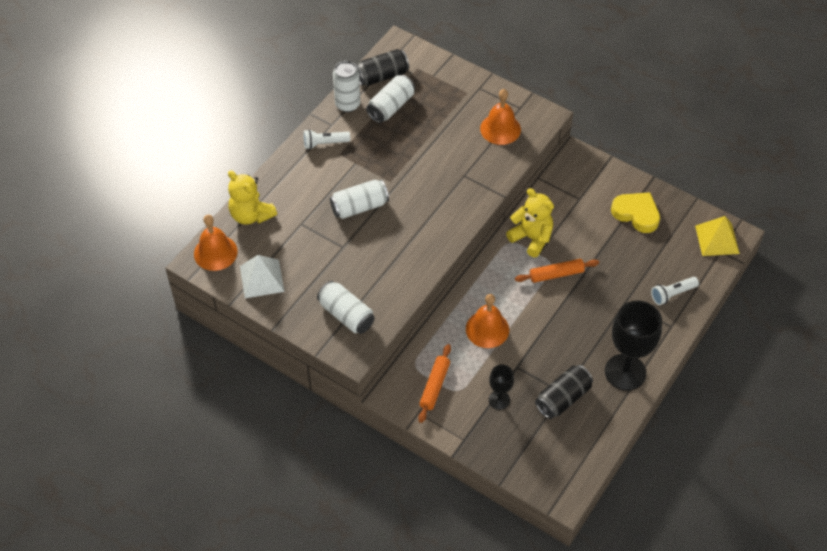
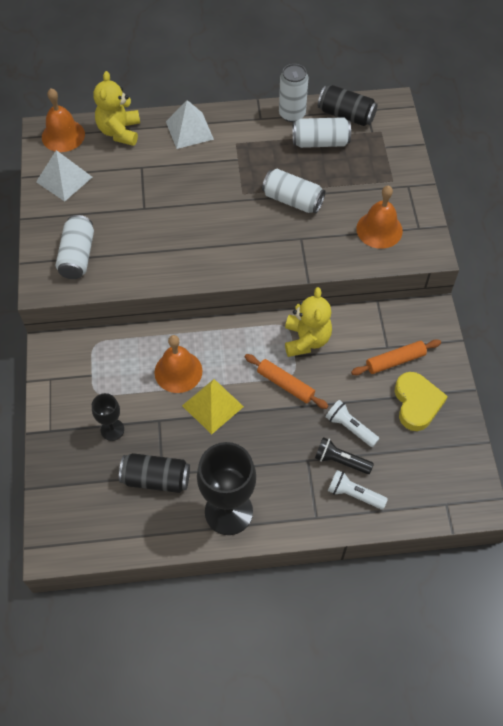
camera: 50 degrees right, 5 degrees up
white flashlight [303,129,350,149] -> white flashlight moved to [326,400,379,447]
white can [330,180,389,219] -> white can moved to [262,169,325,213]
orange rolling pin [418,344,451,423] -> orange rolling pin moved to [351,339,441,375]
yellow pyramid [695,216,740,256] -> yellow pyramid moved to [182,379,244,434]
none -> white pyramid [166,100,214,149]
none -> black flashlight [315,437,374,474]

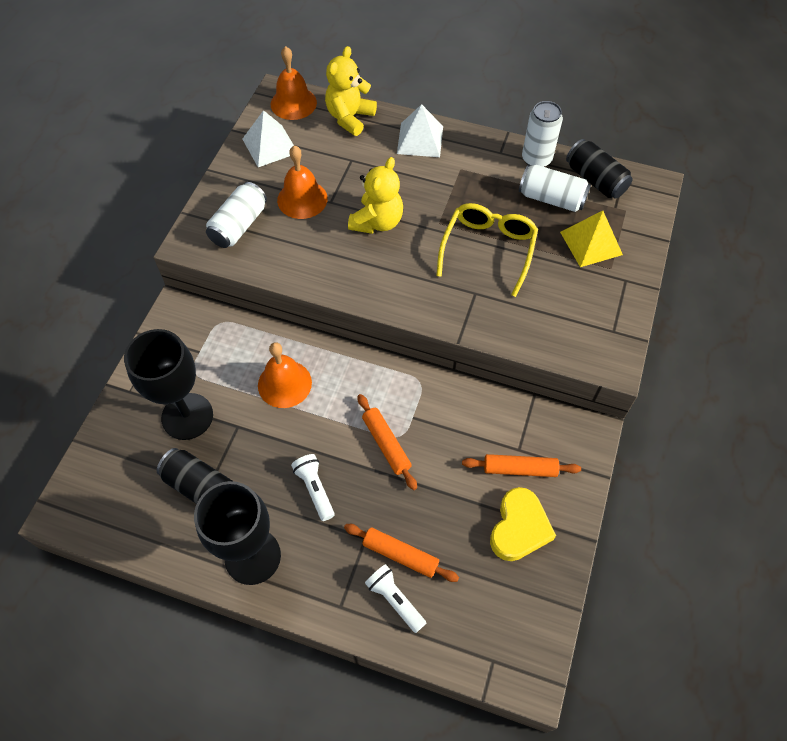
camera: 25 degrees right, 0 degrees up
black goblet [92,393,124,441] -> black goblet [124,329,213,440], size x1.94
yellow pyramid [182,379,244,434] -> yellow pyramid moved to [560,210,623,267]
white can [262,169,325,213] -> yellow glasses [436,203,538,297]
yellow teddy bear [285,287,332,357] -> yellow teddy bear moved to [348,157,403,234]
black flashlight [315,437,374,474] -> orange rolling pin [344,524,459,582]
white flashlight [326,400,379,447] -> white flashlight moved to [291,454,335,521]
orange bell [356,186,403,249] -> orange bell moved to [277,145,328,219]

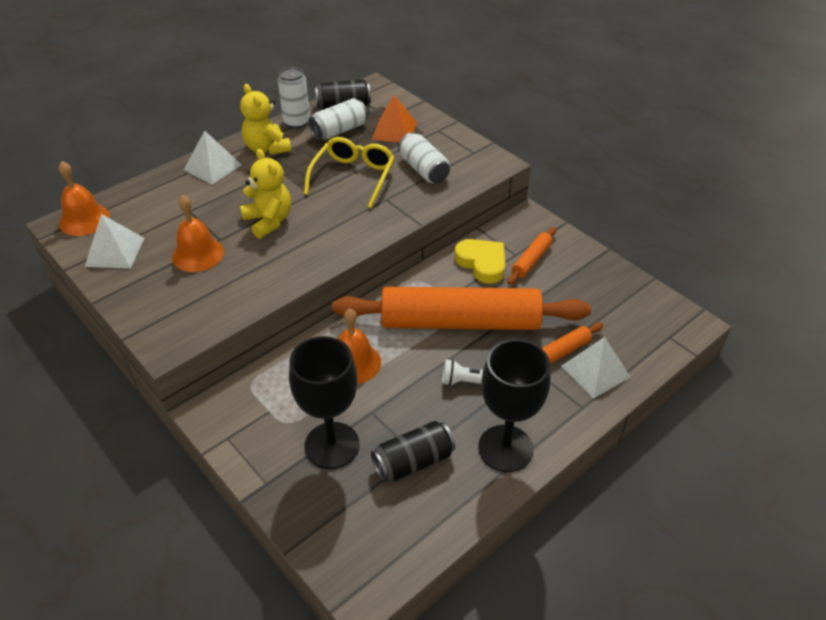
camera: 60 degrees left, 15 degrees down
white can [206,182,267,248] -> white can moved to [399,132,450,183]
yellow teddy bear [325,46,377,136] -> yellow teddy bear moved to [240,84,291,155]
orange rolling pin [357,394,417,490] -> orange rolling pin [332,287,591,330], size x2.39
white flashlight [365,564,426,633] -> white pyramid [561,337,630,398]
yellow glasses [436,203,538,297] -> yellow glasses turned 60 degrees clockwise [304,137,395,208]
yellow heart [490,487,556,561] -> yellow heart moved to [454,239,506,284]
yellow pyramid [560,210,623,267] -> orange pyramid [372,95,417,143]

